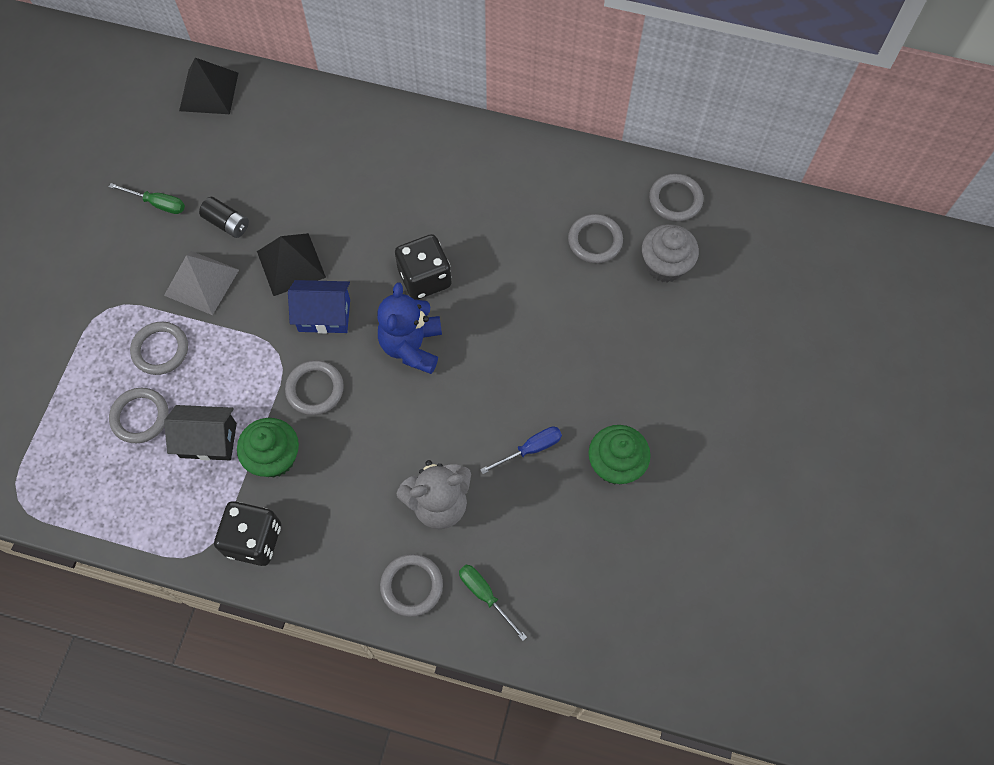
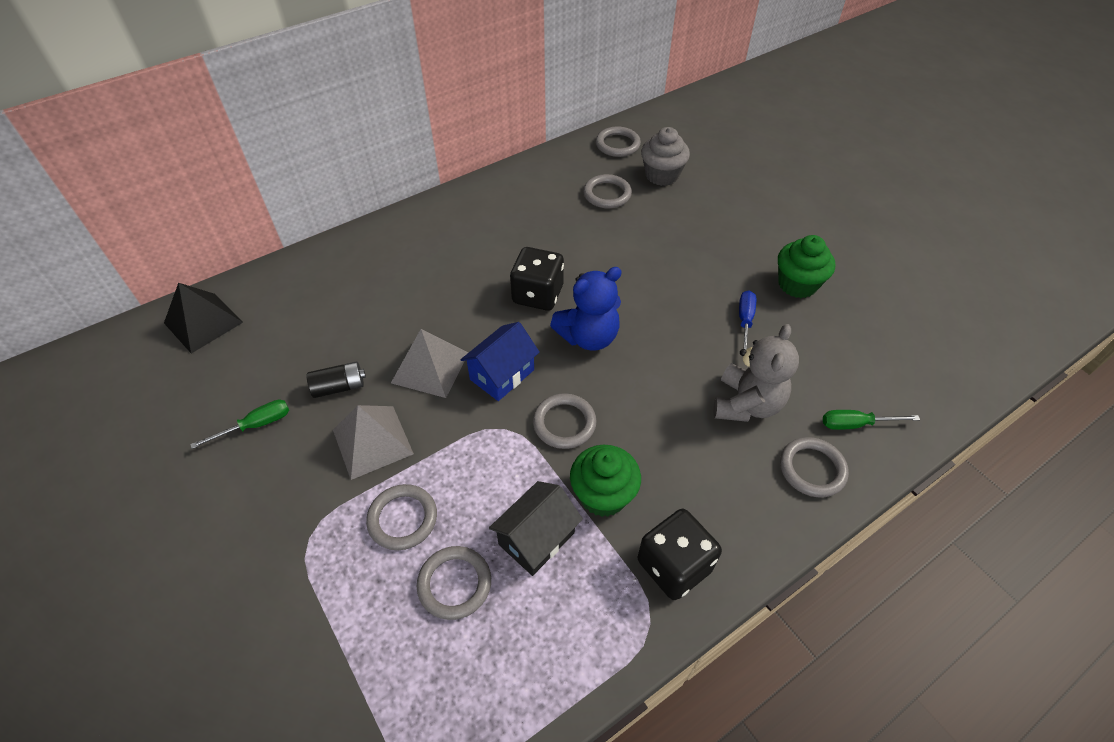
camera: 50 degrees left, 15 degrees down
black pyramid [257,233,326,296] -> grey pyramid [391,329,468,398]
blue teddy bear [377,282,442,374] -> blue teddy bear turned 75 degrees counterclockwise [550,267,622,351]

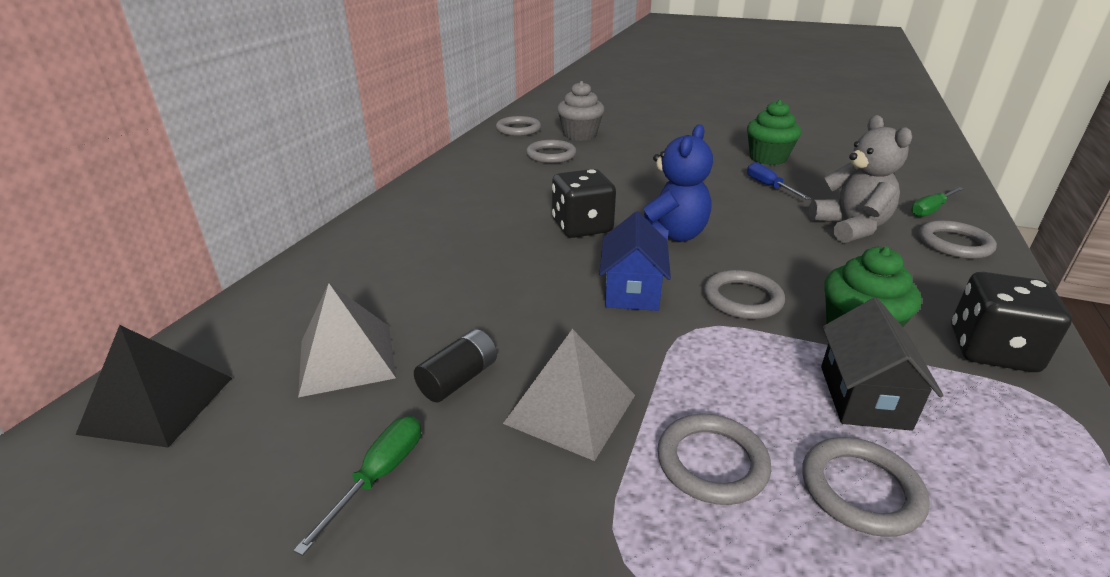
camera: 35 degrees left, 20 degrees down
grey pyramid [391,329,468,398] -> grey pyramid moved to [298,283,396,397]

